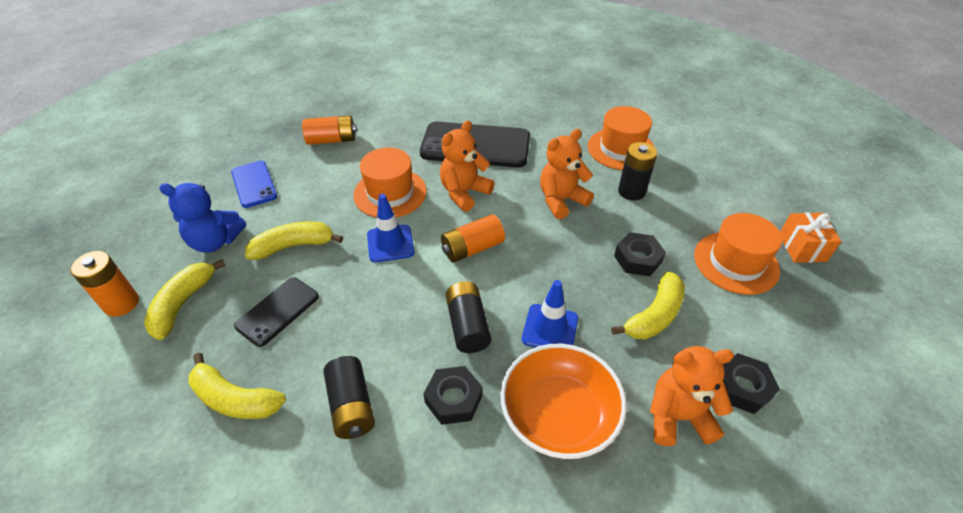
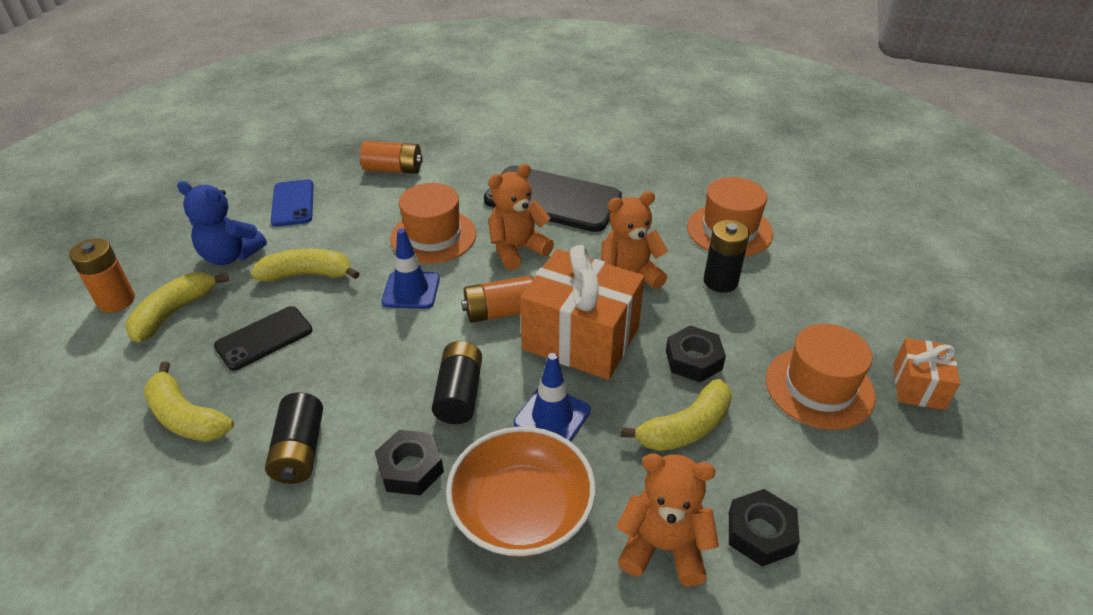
camera: 15 degrees right, 5 degrees down
none -> orange gift [520,245,645,380]

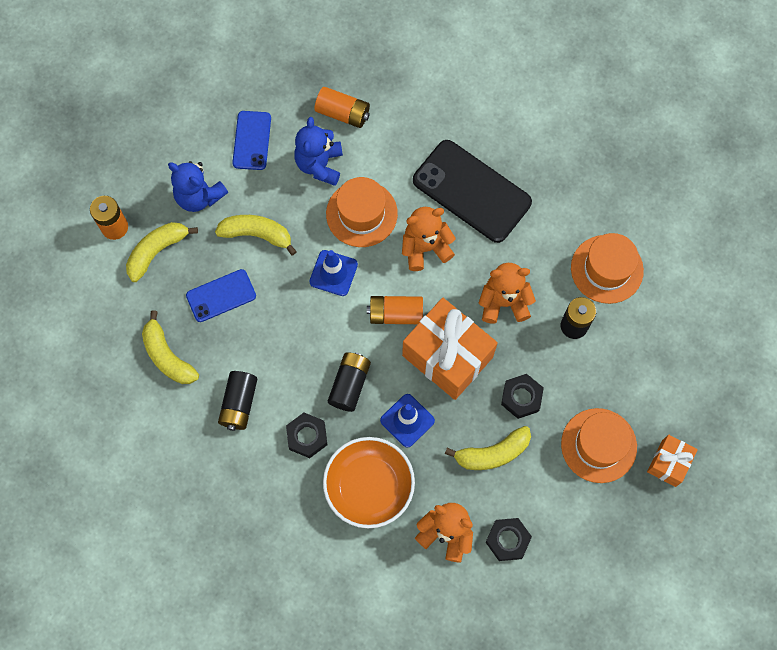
camera: 15 degrees right, 30 degrees up
black phone [214,306,313,371] -> blue phone [186,269,256,322]
none -> blue teddy bear [294,117,343,186]

